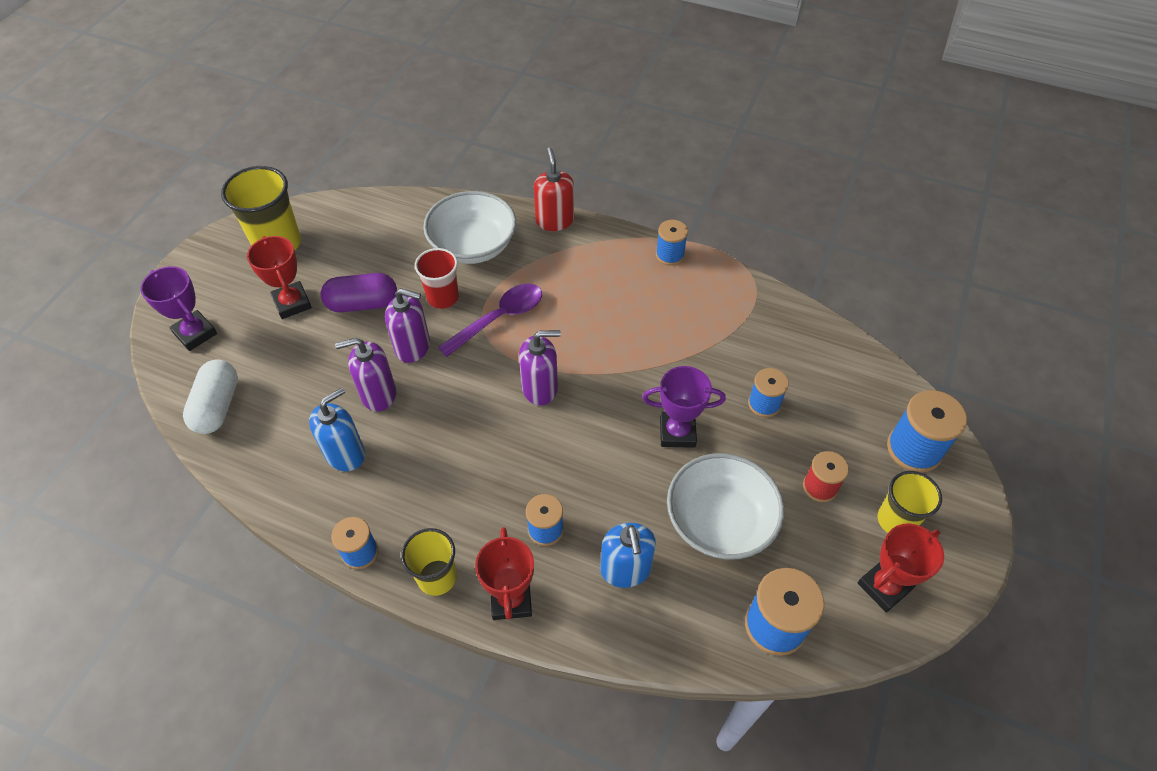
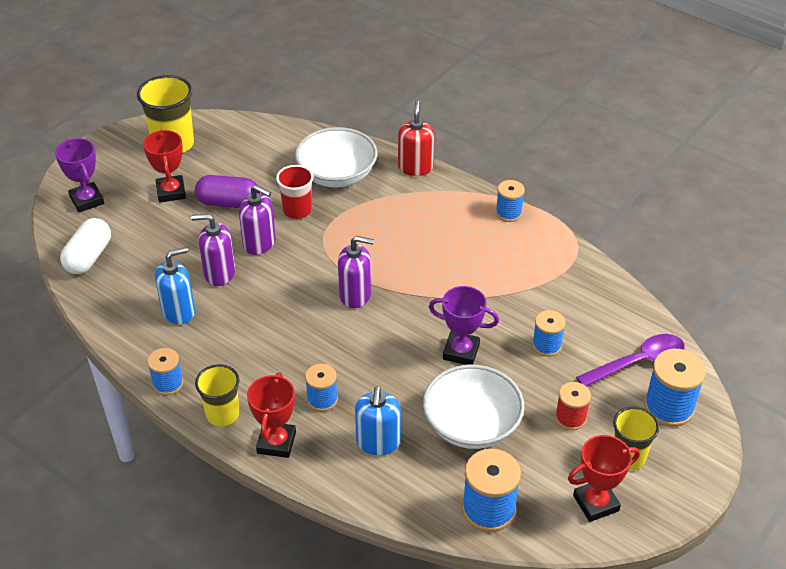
camera: 15 degrees right, 10 degrees down
purple spoon [438,284,542,357] -> purple spoon moved to [576,334,684,387]

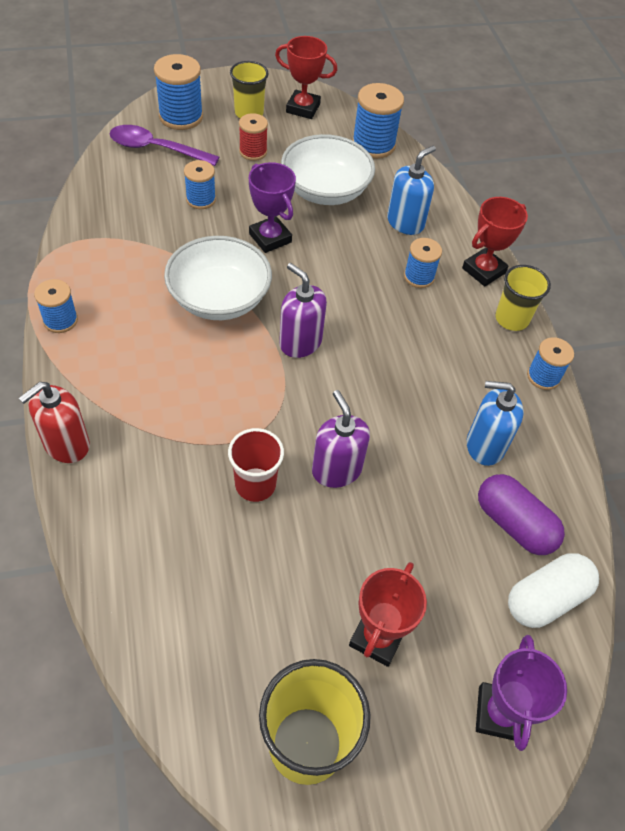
camera: 145 degrees left, 10 degrees up
purple soap dispenser [191,214,235,286] -> none
purple capsule [195,175,260,208] -> purple capsule moved to [478,474,565,555]
white bowl [295,127,378,187] -> white bowl moved to [164,236,272,320]

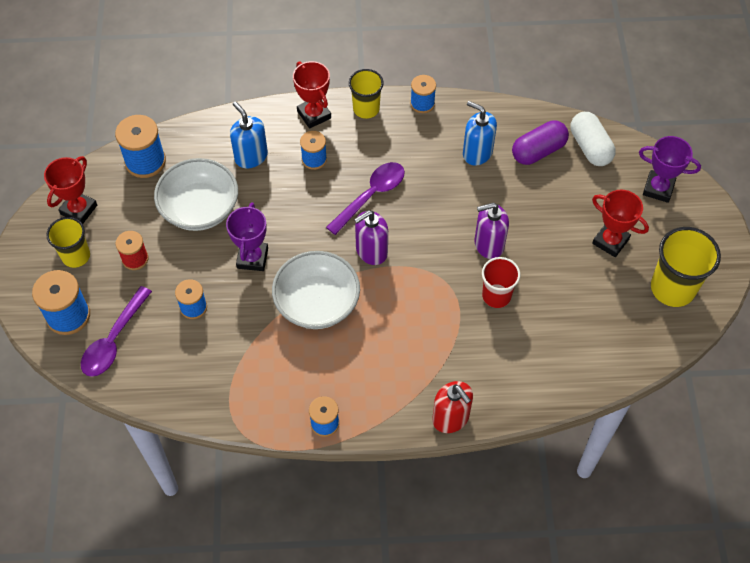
camera: 75 degrees left, 5 degrees up
purple trophy [249,162,296,253] -> purple trophy turned 60 degrees counterclockwise [226,202,268,271]
blue soap dispenser [467,381,524,466] -> blue soap dispenser turned 105 degrees clockwise [463,101,497,165]
none -> purple spoon [326,162,405,235]

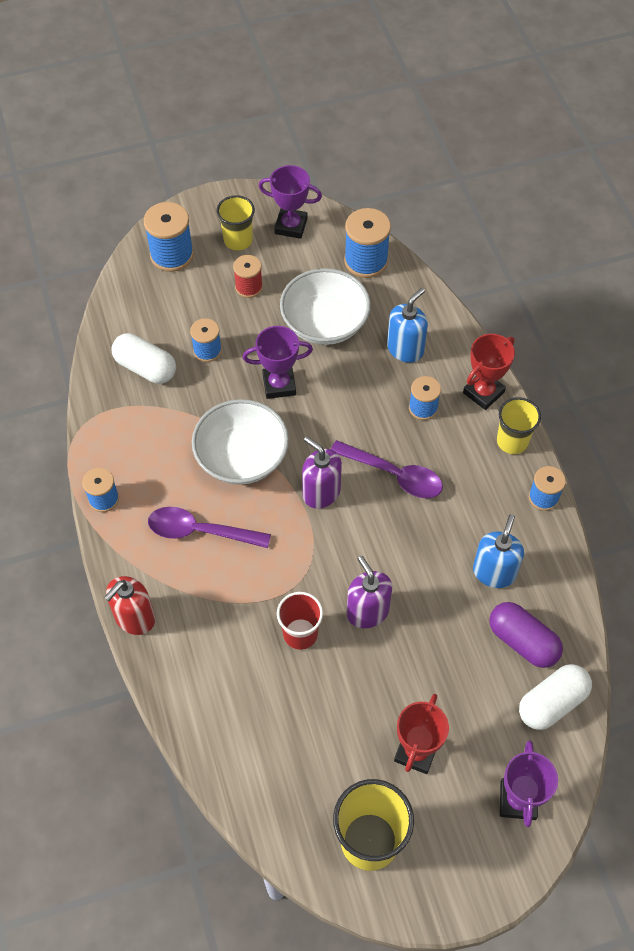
camera: 75 degrees right, 0 degrees up
red trophy [44,156,97,224] -> purple trophy [258,165,322,239]
purple spoon [81,286,152,377] -> purple spoon moved to [148,507,271,548]
none -> white capsule [111,333,176,384]

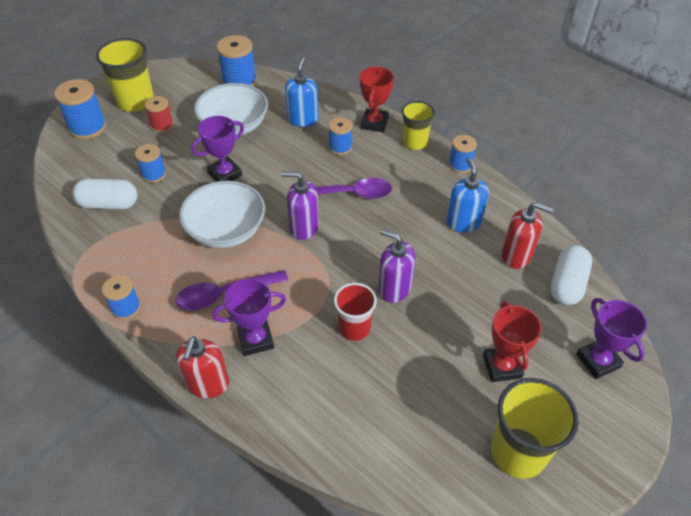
camera: 30 degrees left, 10 degrees down
yellow cup [217,195,255,251] -> yellow cup [96,38,154,112], size x1.55
purple trophy [258,165,322,239] -> purple trophy moved to [212,279,286,356]
purple capsule [489,602,563,668] -> red soap dispenser [501,202,553,269]

